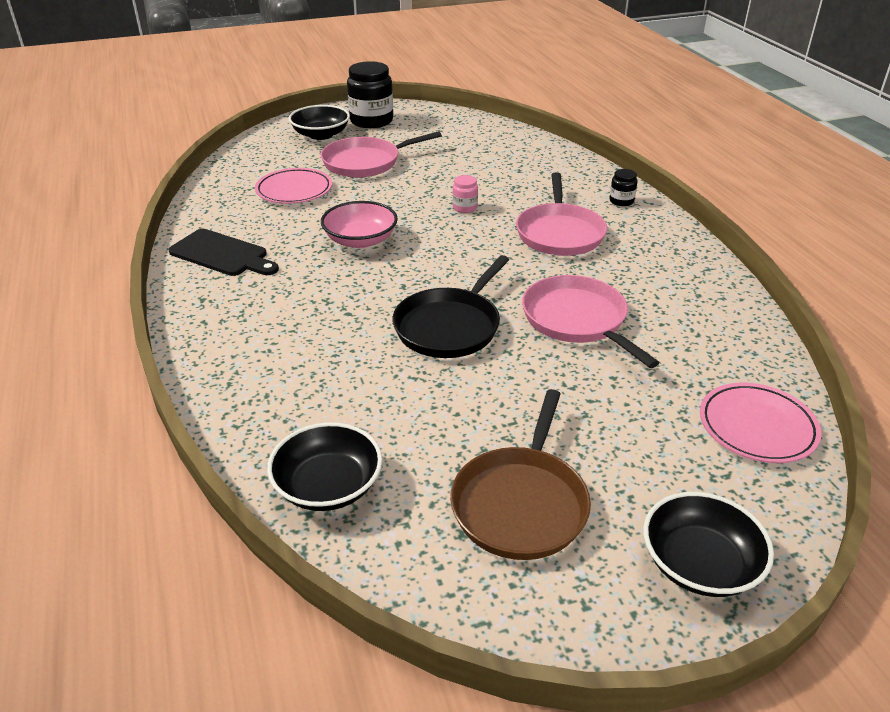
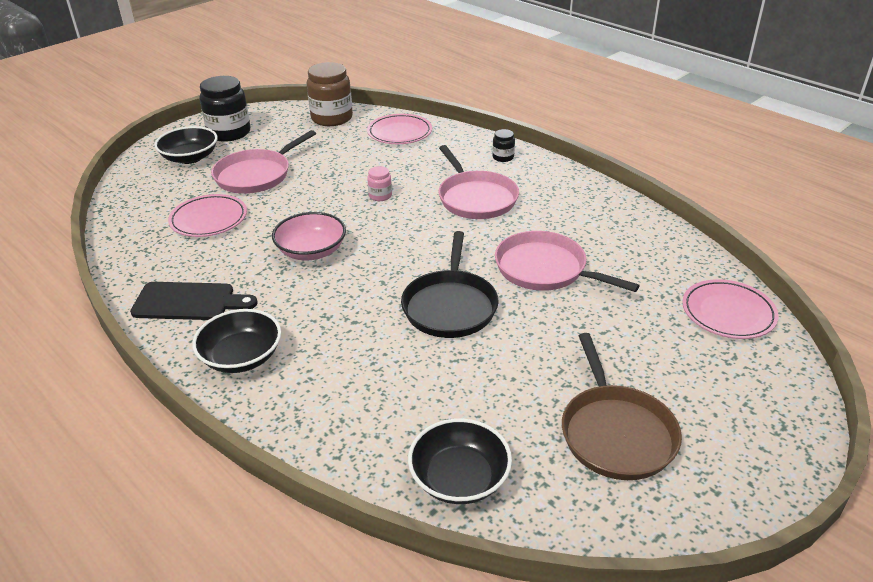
camera: 25 degrees left, 0 degrees up
black bowl [643,492,774,597] -> black bowl moved to [192,309,281,373]
none -> brown jar [306,62,353,126]
none -> pink plate [367,114,432,144]

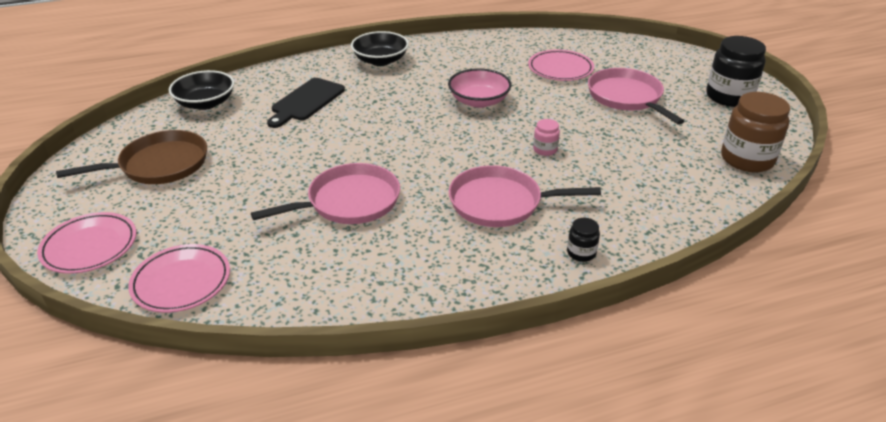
camera: 115 degrees right, 0 degrees up
black cutting board [130,282,257,320] -> black cutting board moved to [267,78,345,128]
black bowl [154,126,217,164] -> none
pink plate [367,114,432,144] -> pink plate moved to [37,212,136,274]
black pan [401,231,499,338] -> none
brown pan [562,333,682,480] -> brown pan turned 135 degrees clockwise [56,130,207,184]

